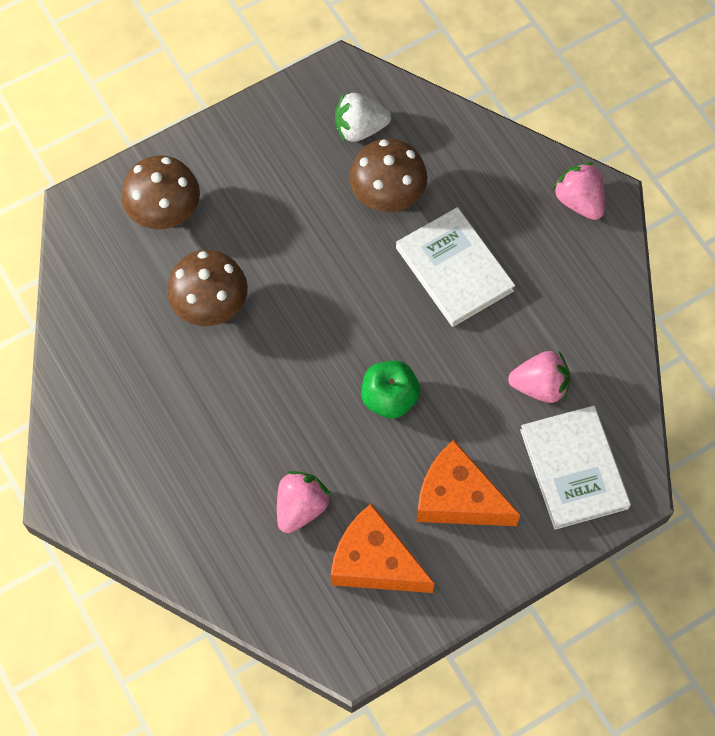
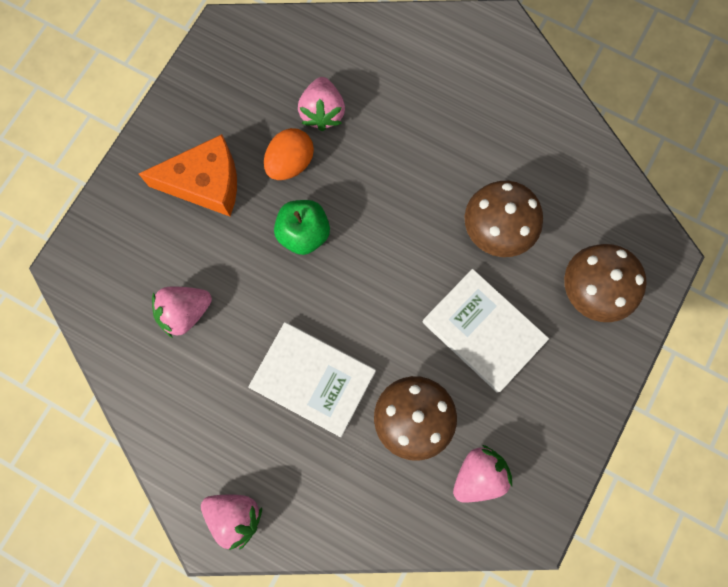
camera: 150 degrees right, 10 degrees up
orange cheese [331,504,435,593] -> none
white strawberry [335,93,391,142] -> pink strawberry [453,445,512,502]
white book [520,405,631,530] -> white book moved to [422,269,549,393]
none -> orange egg [264,128,314,180]

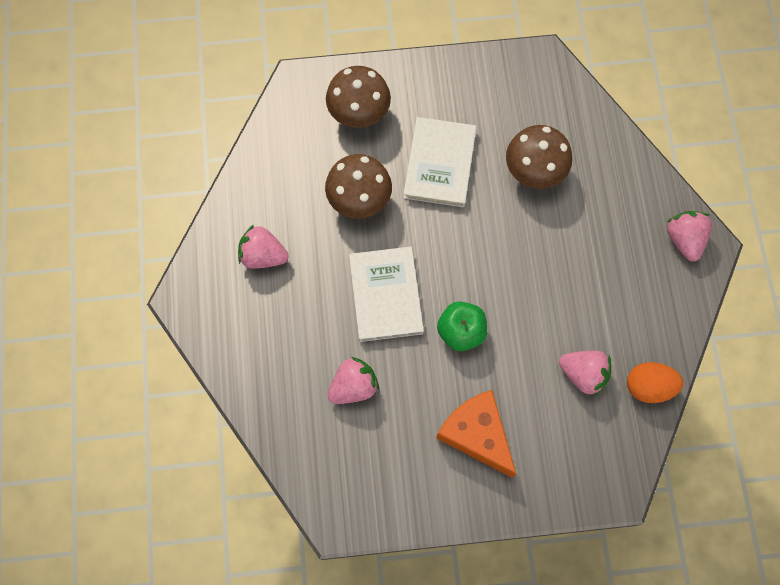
camera: 125 degrees left, 5 degrees down
white book [248,322,376,437] -> white book moved to [349,247,424,342]
orange egg [264,128,314,180] -> orange egg moved to [627,362,683,403]
pink strawberry [453,445,512,502] -> pink strawberry moved to [238,225,289,269]

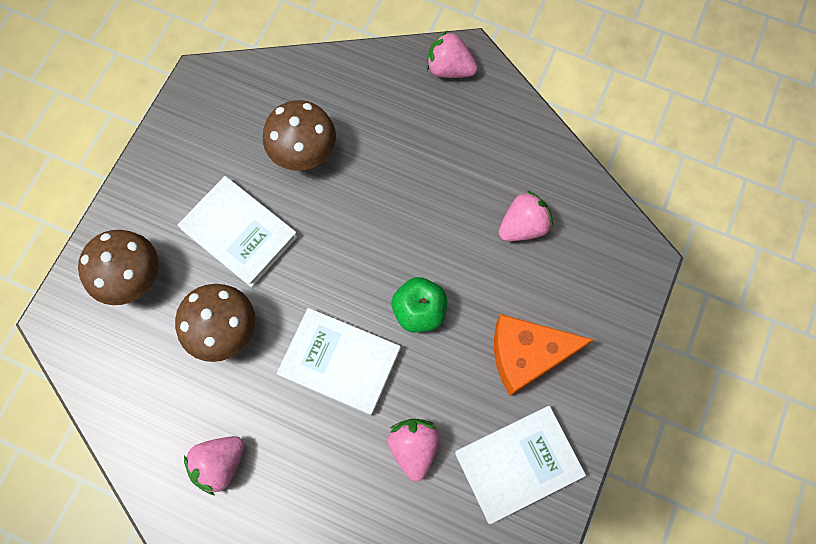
camera: 60 degrees left, 0 degrees up
orange egg [627,362,683,403] -> none
none -> white book [455,406,586,524]

